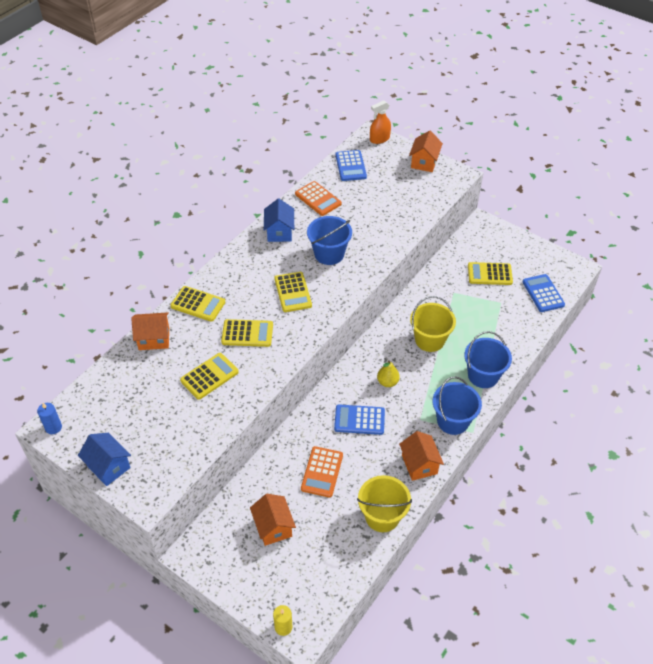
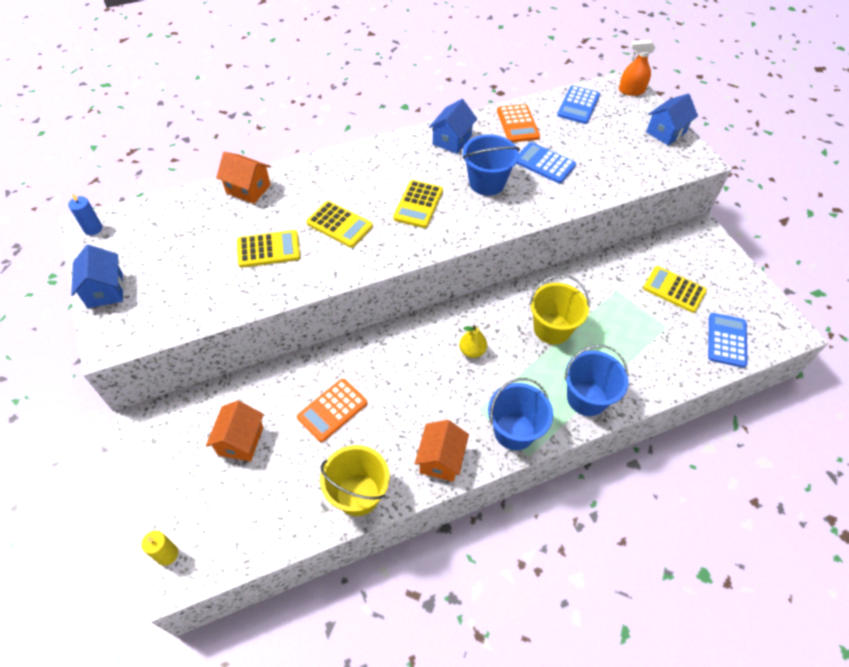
camera: 30 degrees right, 5 degrees up
yellow calculator [170,286,225,322] -> none
blue calculator [334,405,385,435] -> blue calculator moved to [516,142,576,183]
orange house [409,130,443,172] -> blue house [646,93,698,146]

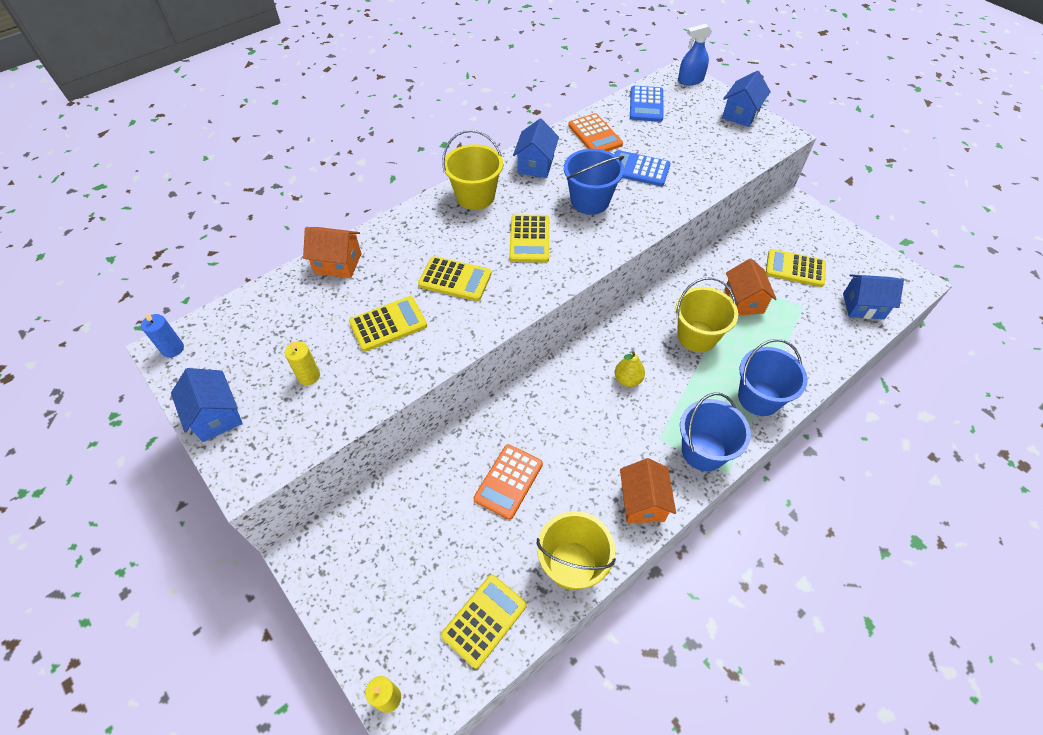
camera: 15 degrees left, 0 degrees up
orange house [206,400,264,462] -> orange house moved to [724,259,777,316]
orange spray bottle [619,40,655,96] -> blue spray bottle [678,24,712,85]
blue calculator [708,313,748,368] -> blue house [843,274,904,319]
none -> yellow candle [285,341,320,385]
none -> yellow calculator [441,574,527,669]
none -> yellow bucket [442,130,503,210]

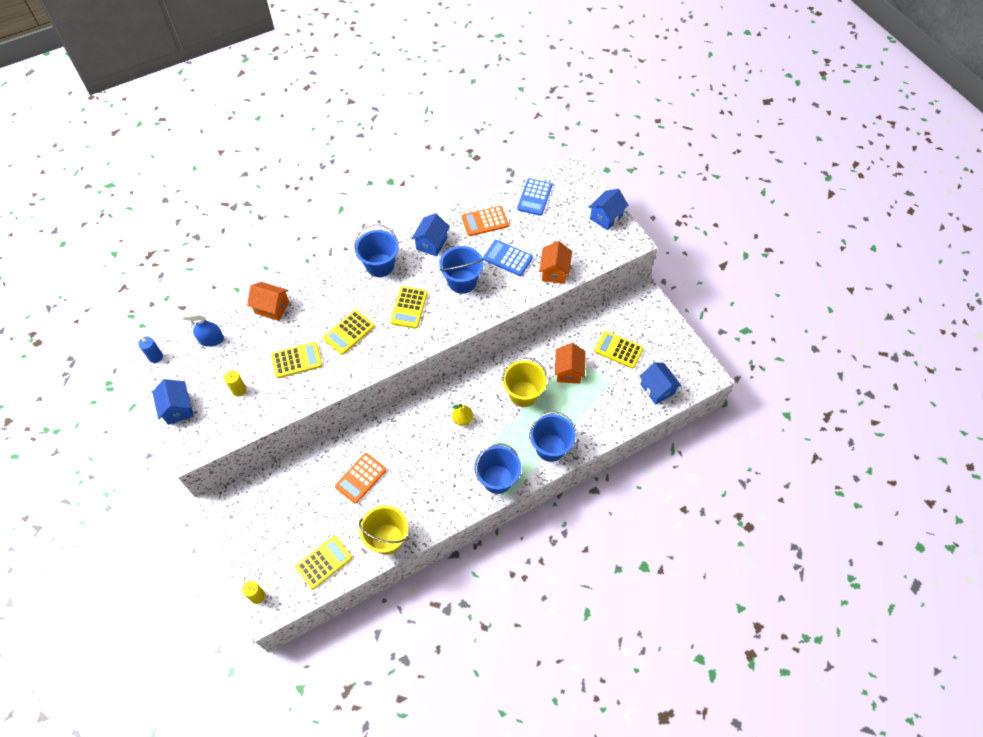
camera: 10 degrees right, 5 degrees up
yellow calculator [418,256,492,301] -> yellow calculator turned 105 degrees clockwise [323,310,375,355]
yellow bucket [442,130,503,210] -> blue bucket [354,224,399,277]
orange calculator [568,113,623,151] -> orange calculator turned 90 degrees clockwise [462,206,509,236]
orange house [620,458,676,523] -> orange house moved to [539,241,572,284]
blue spray bottle [678,24,712,85] -> blue spray bottle moved to [182,310,224,346]
blue house [843,274,904,319] -> blue house turned 45 degrees clockwise [640,362,682,405]

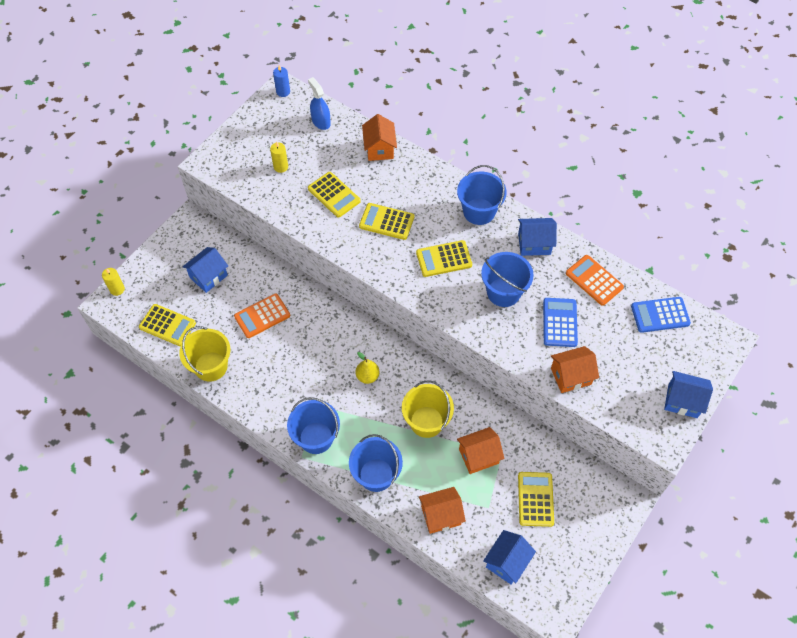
camera: 65 degrees right, 0 degrees up
blue house [152,379,194,425] -> blue house moved to [182,247,228,293]
orange calculator [335,453,386,504] -> orange calculator turned 45 degrees counterclockwise [234,293,290,338]
none -> orange house [419,487,466,534]

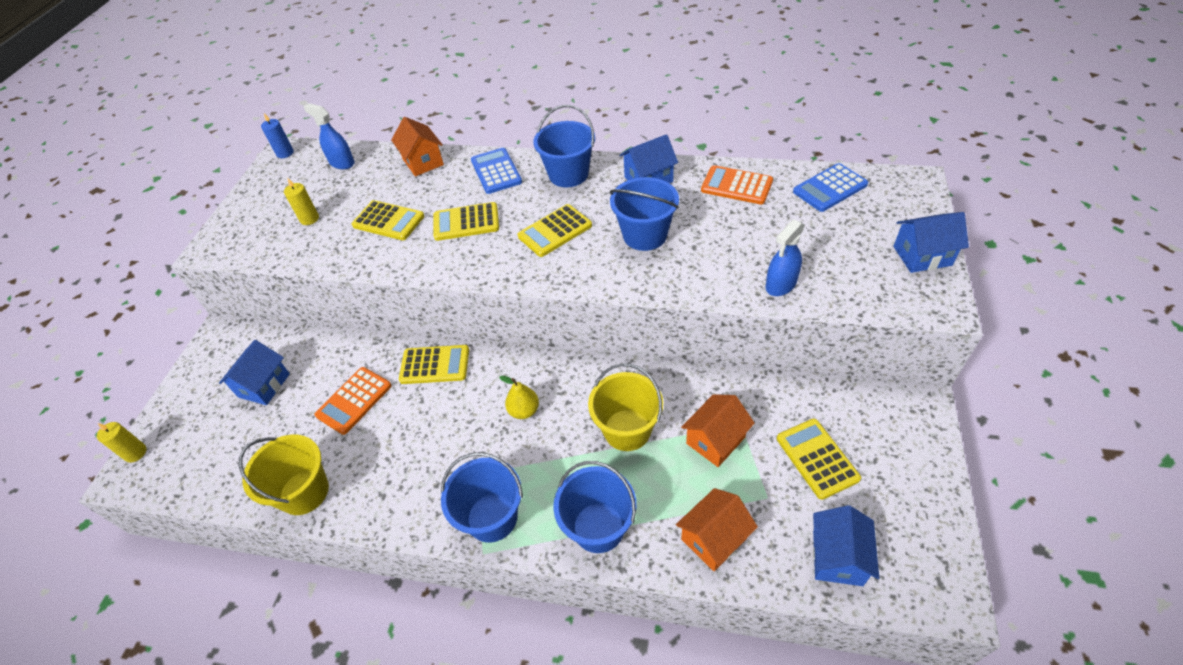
camera: 20 degrees left, 10 degrees down
yellow calculator [139,304,196,346] -> yellow calculator moved to [399,345,469,384]
blue calculator [543,298,578,347] -> blue calculator moved to [471,148,522,194]
orange house [551,346,599,393] -> blue spray bottle [766,219,805,296]

